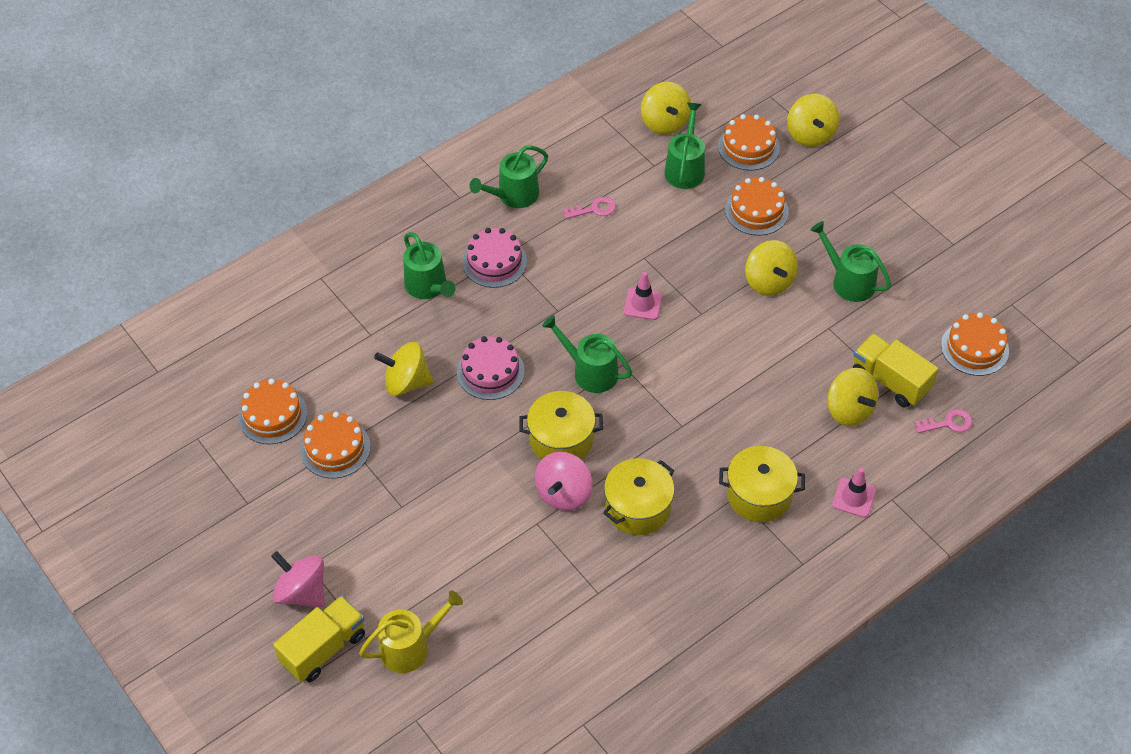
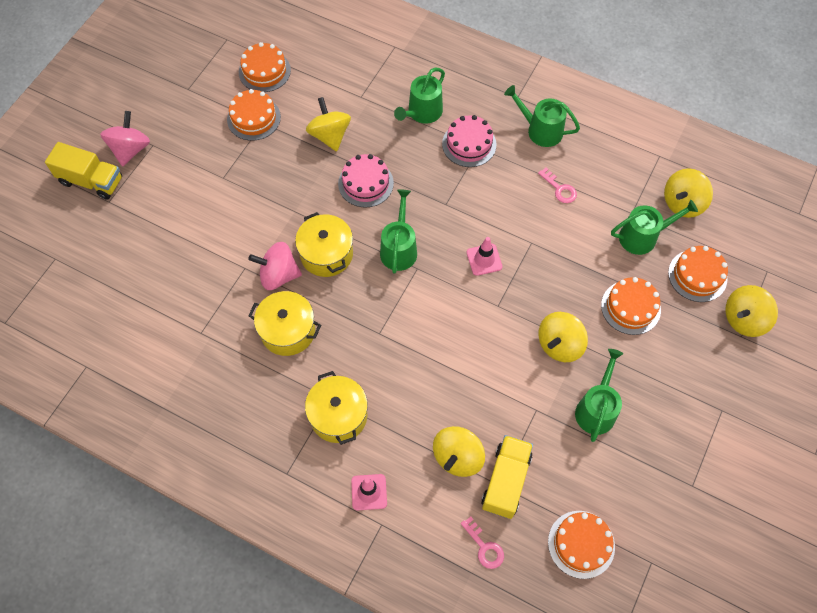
camera: 65 degrees right, 10 degrees up
yellow watering can [359,591,463,673] -> none

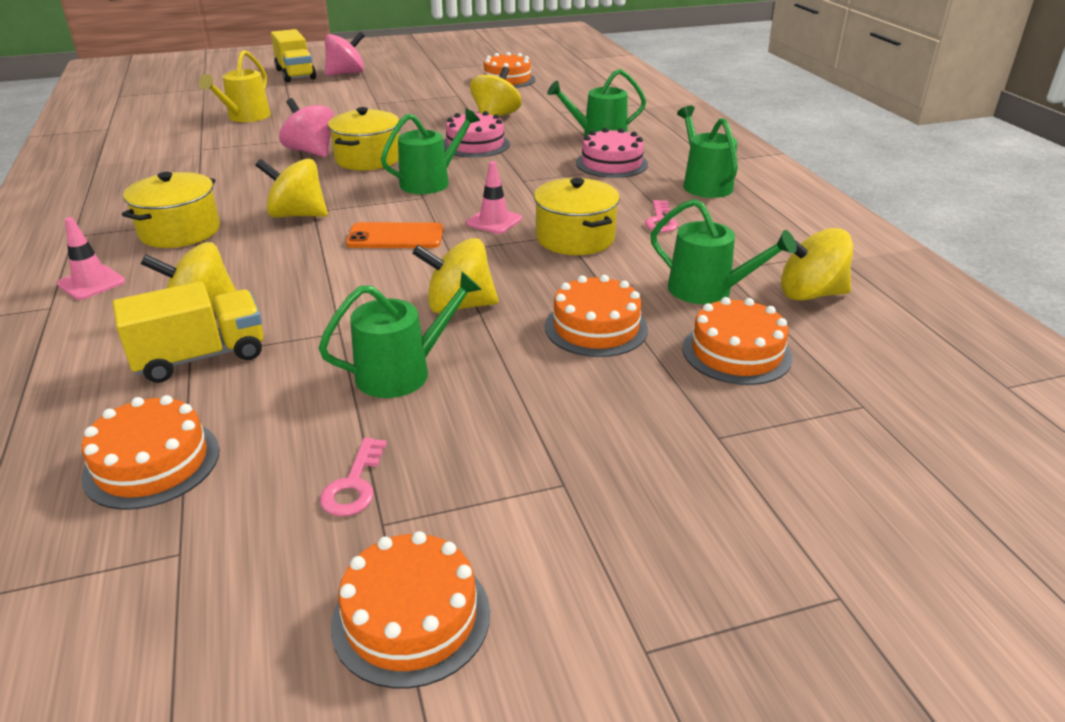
camera: 45 degrees right, 30 degrees down
orange cake [227,89,281,141] -> orange cake moved to [331,531,490,689]
yellow pot [248,291,321,356] -> yellow pot moved to [534,178,620,255]
pink key [461,517,504,569] -> pink key moved to [320,438,387,516]
yellow spinning top [725,285,778,337] -> yellow spinning top moved to [255,159,328,218]
none -> yellow watering can [199,50,271,122]
none -> orange phone [346,222,444,248]

